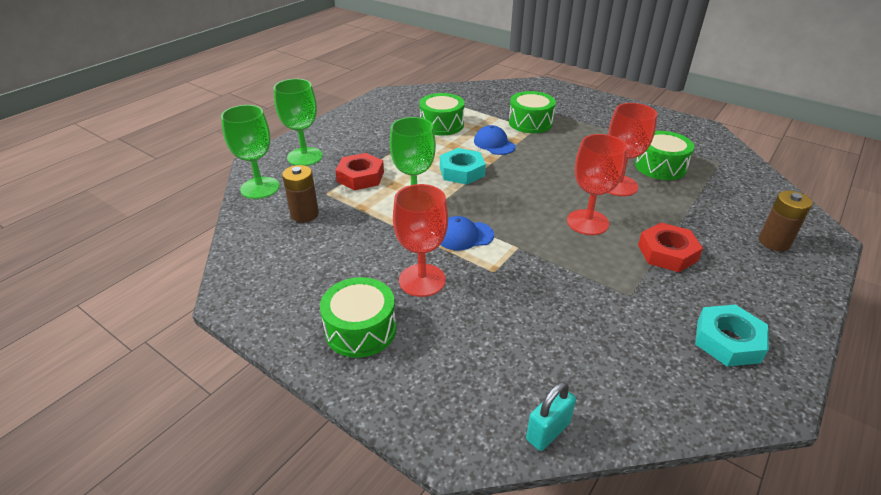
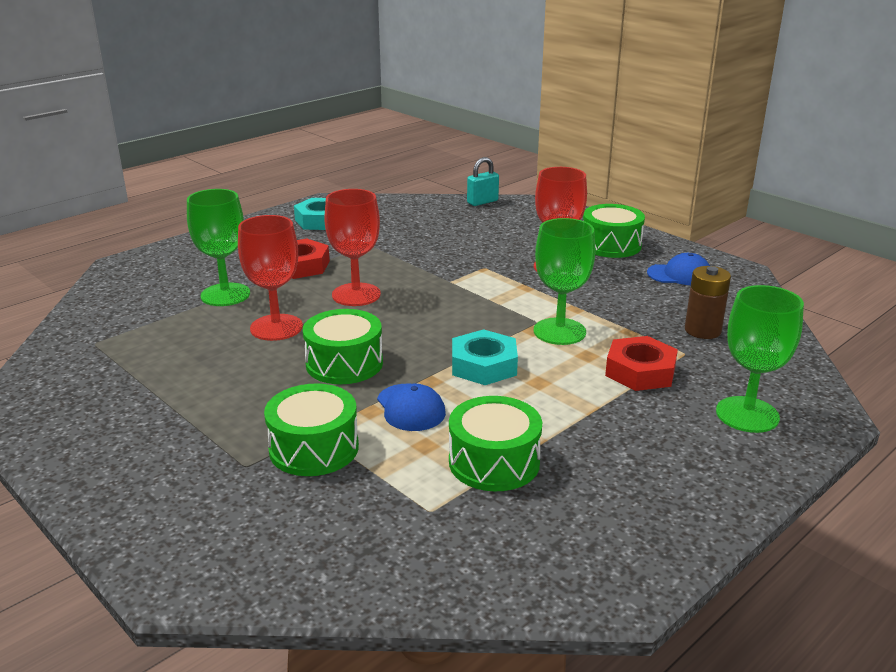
camera: 170 degrees left, 10 degrees down
green goblet [221,105,280,199] -> green goblet moved to [187,189,250,306]
blue cap [441,216,494,250] -> blue cap moved to [647,253,710,285]
green drum [635,131,695,180] -> green drum moved to [303,309,383,384]
brown battery [759,191,813,251] -> none

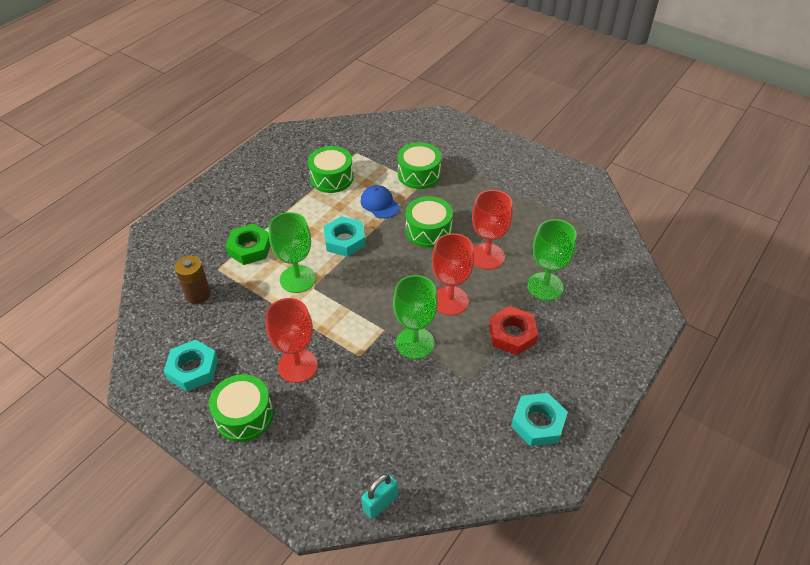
camera: 170 degrees right, 20 degrees up
red nut [605,336,678,391] -> green nut [225,224,271,265]
blue cap [647,253,710,285] -> turquoise nut [164,339,218,392]
green goblet [716,285,804,433] -> green goblet moved to [393,275,438,359]

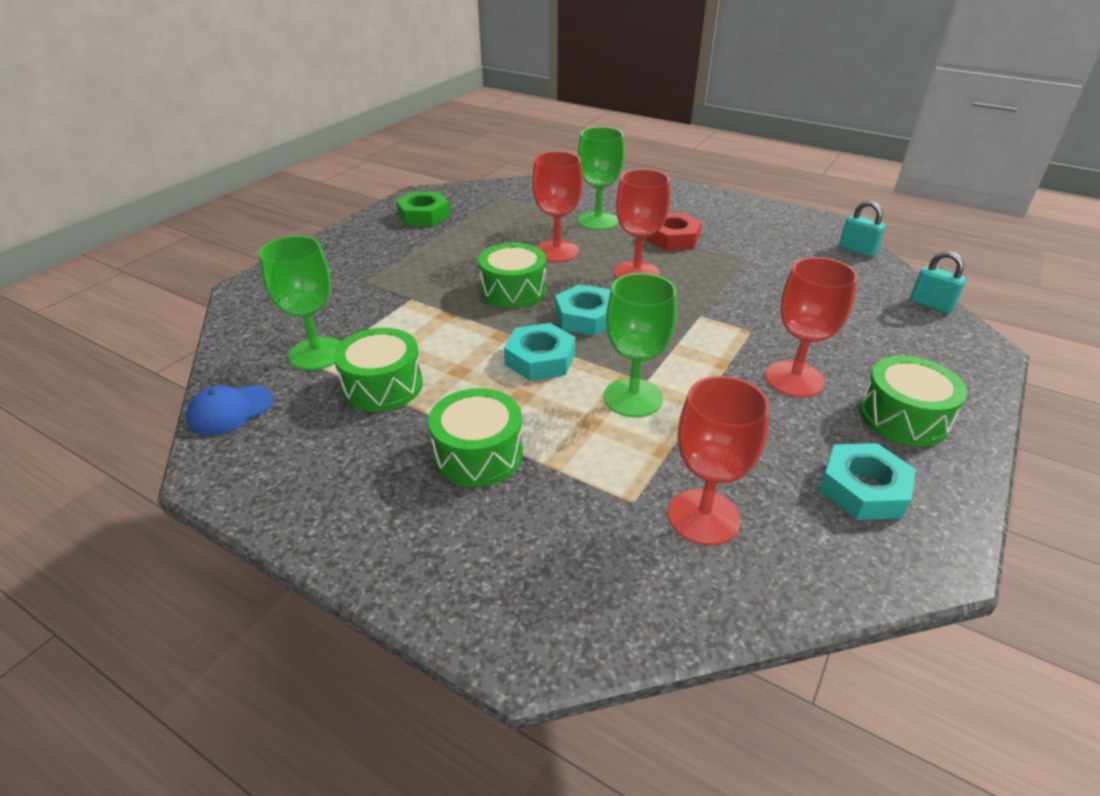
camera: 95 degrees left, 10 degrees down
brown battery [175,256,211,304] -> red goblet [668,376,770,545]
green nut [225,224,271,265] -> green nut moved to [396,192,450,226]
blue cap [361,185,399,219] -> blue cap moved to [186,385,273,436]
green goblet [393,275,438,359] -> green goblet moved to [259,236,341,370]
green drum [397,142,441,189] -> green drum moved to [428,388,523,487]
turquoise nut [511,393,568,446] -> turquoise nut moved to [555,284,611,336]
none -> turquoise padlock [839,201,886,257]

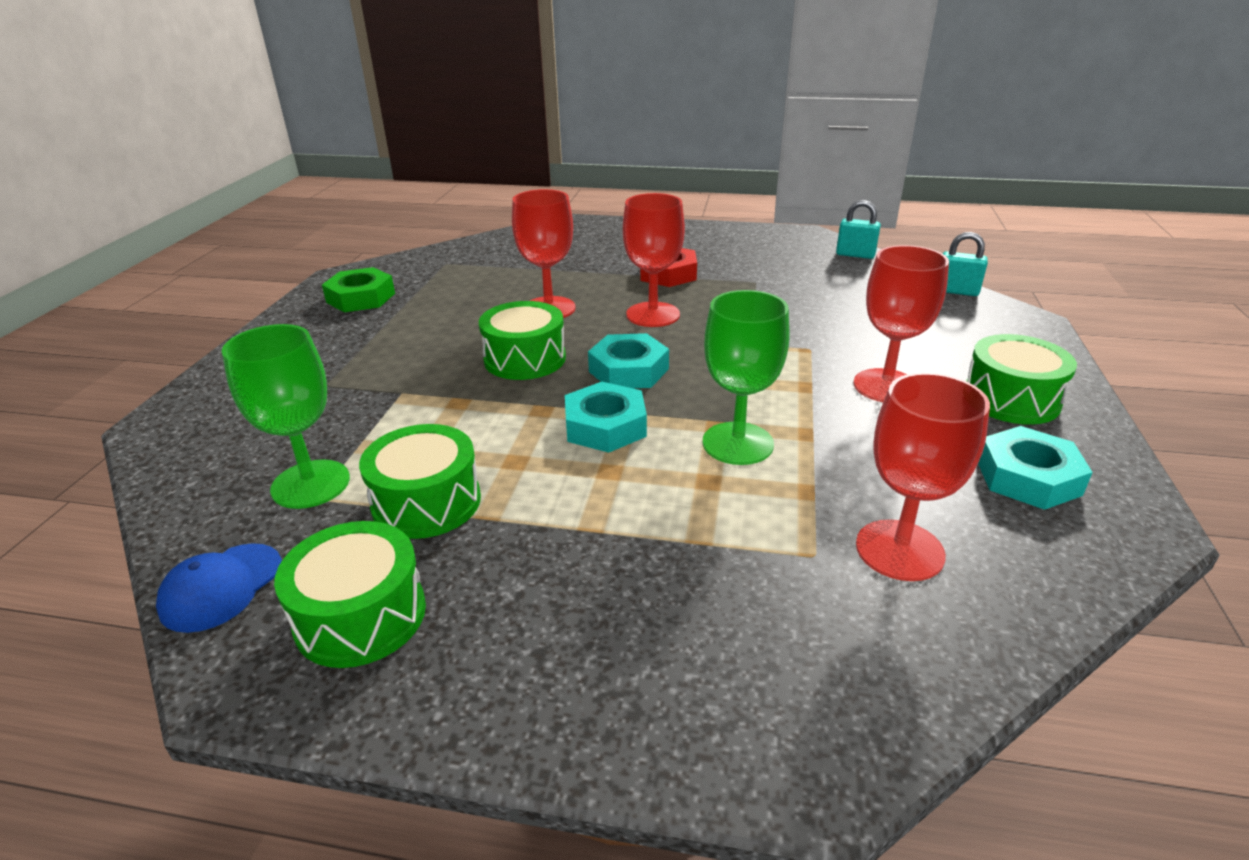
camera: 20 degrees left, 5 degrees down
green drum [428,388,523,487] -> green drum moved to [274,521,426,668]
green goblet [578,127,625,230] -> none

